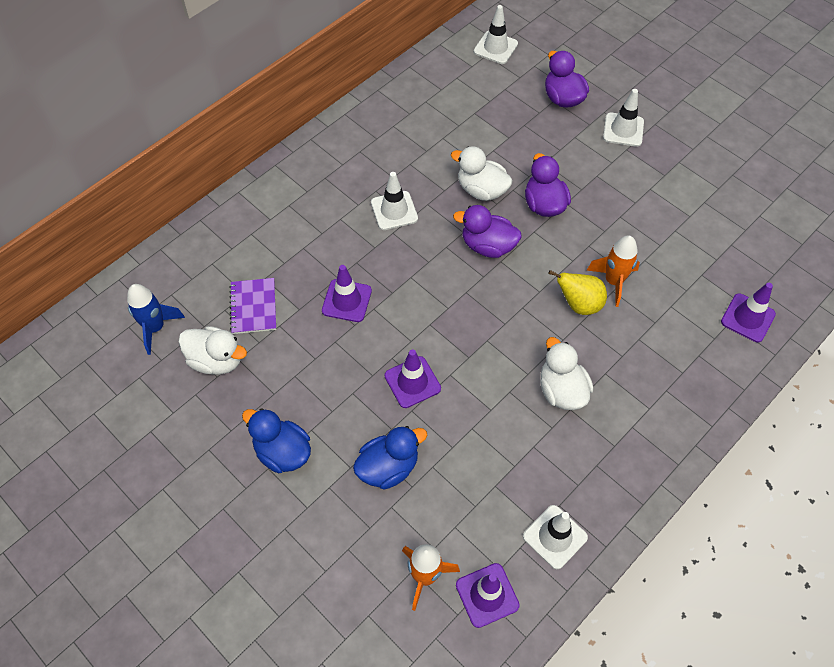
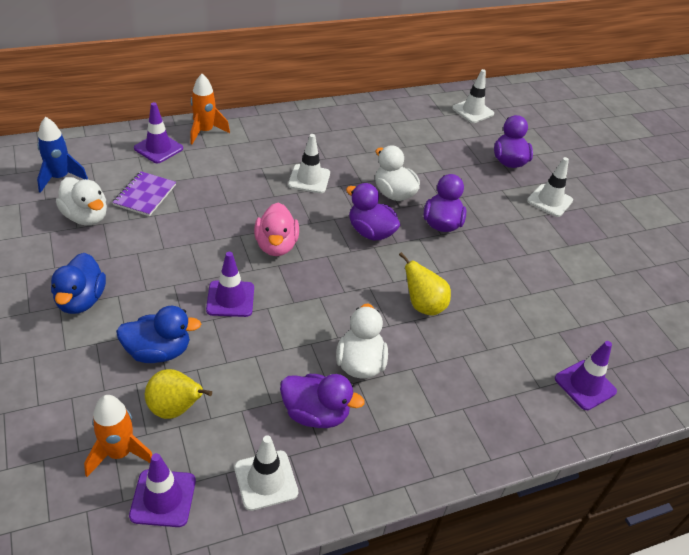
camera: 20 degrees right, 15 degrees down
blue duck [242,408,311,473] -> blue duck turned 150 degrees counterclockwise [51,253,106,314]
purple traffic cone [322,265,372,322] -> purple traffic cone moved to [134,102,183,163]
orange rocket [586,235,640,307] -> orange rocket moved to [190,74,230,144]
none -> yellow pear [145,369,212,419]
none -> pink duck [254,202,299,256]
none -> purple duck [280,374,365,428]

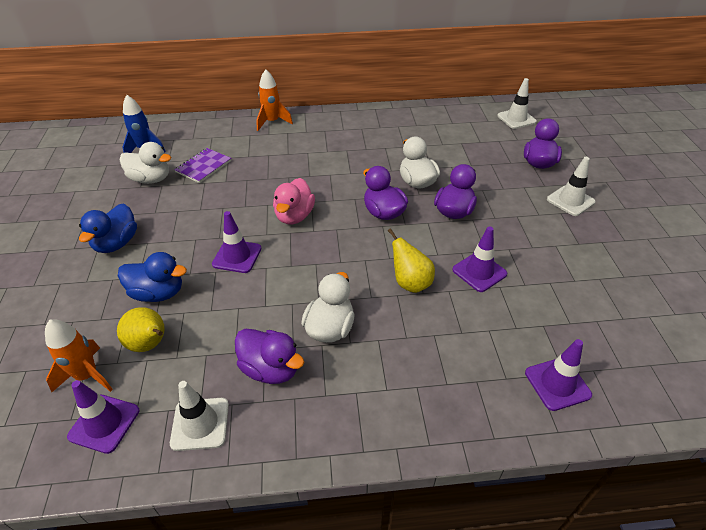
camera: 20 degrees right, 0 degrees up
white duck [56,177,107,225] -> white duck turned 45 degrees counterclockwise [120,142,171,184]
purple traffic cone [134,102,183,163] -> purple traffic cone moved to [452,226,507,292]
white traffic cone [288,134,330,193] -> none

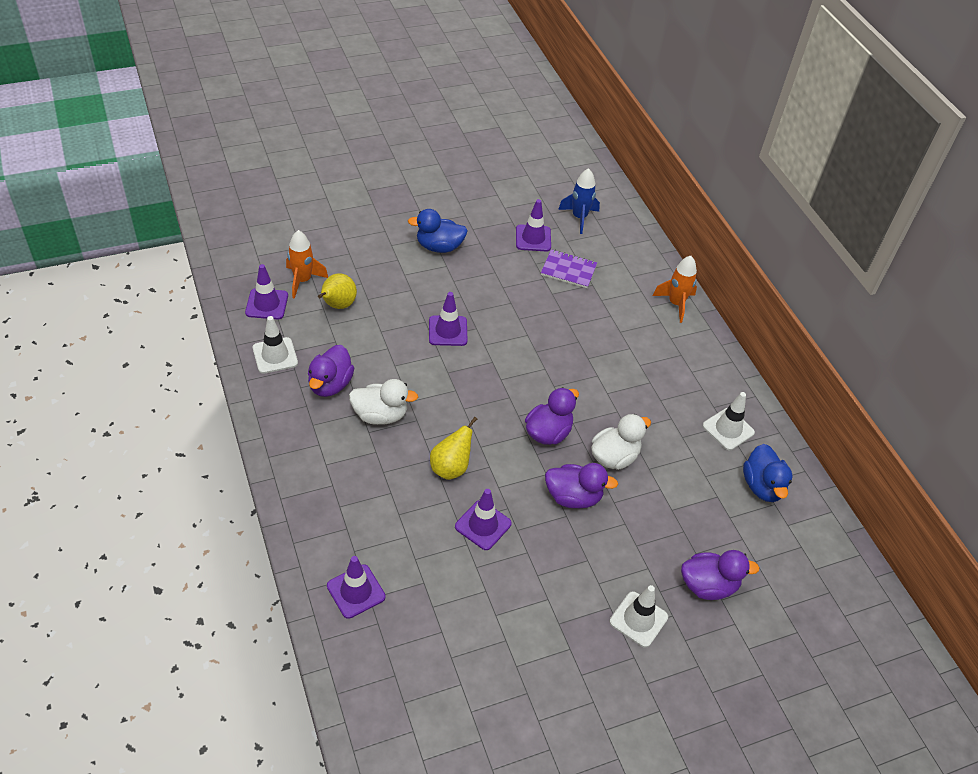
camera: 70 degrees right, 5 degrees up
blue duck [118,252,187,302] -> blue duck moved to [743,444,793,502]
white duck [120,142,171,184] -> purple traffic cone [516,199,551,251]
pink duck [273,178,315,224] -> none
white traffic cone [497,78,537,129] -> white traffic cone moved to [702,392,755,450]

